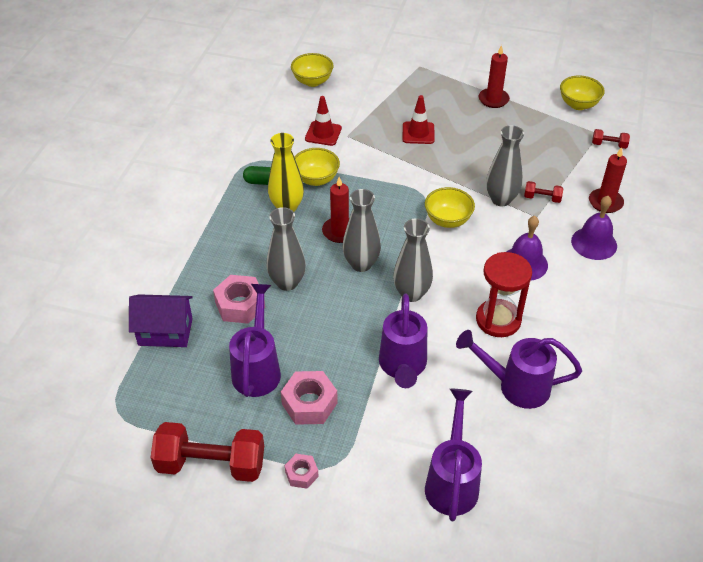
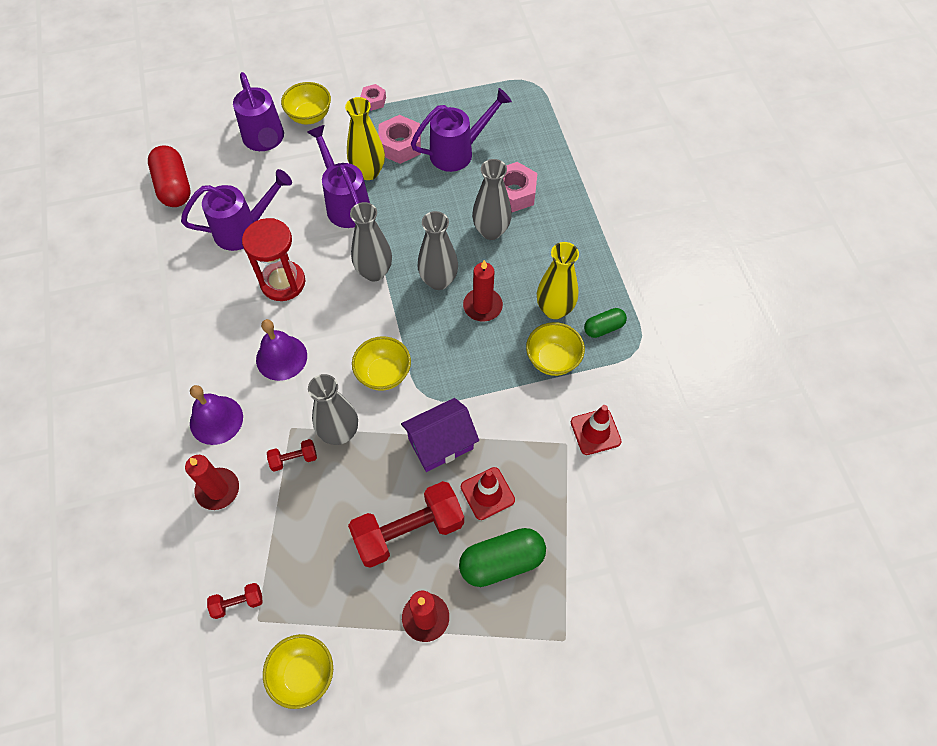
camera: 150 degrees right, 15 degrees up
purple house [129,294,193,347] -> purple house moved to [401,398,479,472]
red dumbbell [150,422,264,482] -> red dumbbell moved to [348,481,464,568]
purple watering can [229,284,281,397] -> purple watering can turned 90 degrees counterclockwise [411,88,512,172]
yellow bowl [291,53,334,87] -> yellow bowl moved to [281,82,331,124]
none -> red capsule [148,145,191,207]
none -> yellow vase [345,97,385,180]
none -> green capsule [459,528,546,587]

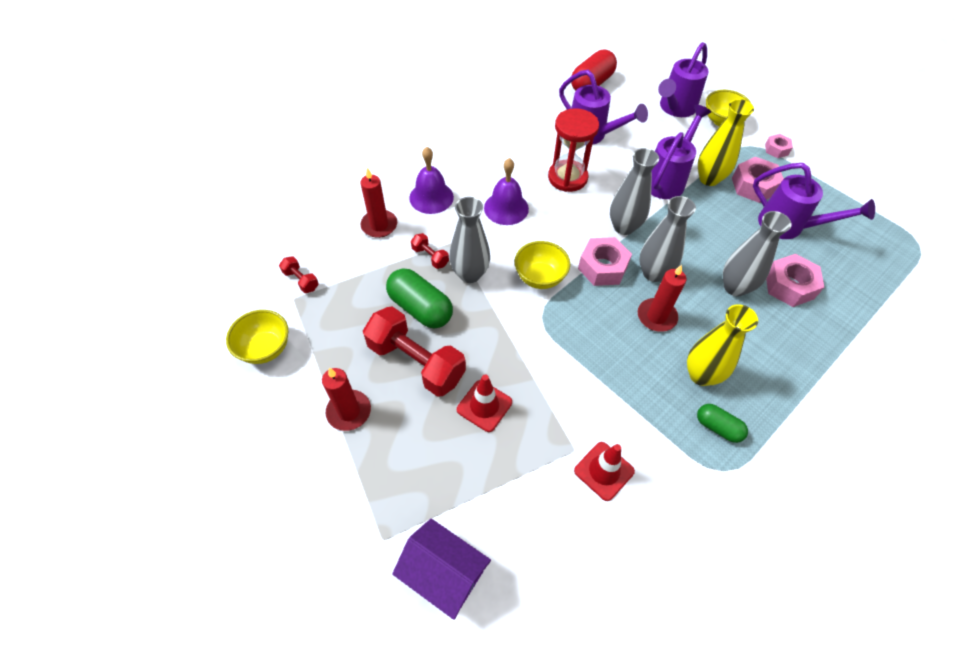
camera: 60 degrees right, 5 degrees down
purple house [401,398,479,472] -> purple house moved to [392,519,491,620]
green capsule [459,528,546,587] -> green capsule moved to [386,268,453,328]
yellow bowl [526,322,585,376] -> none
none -> pink nut [578,237,632,286]

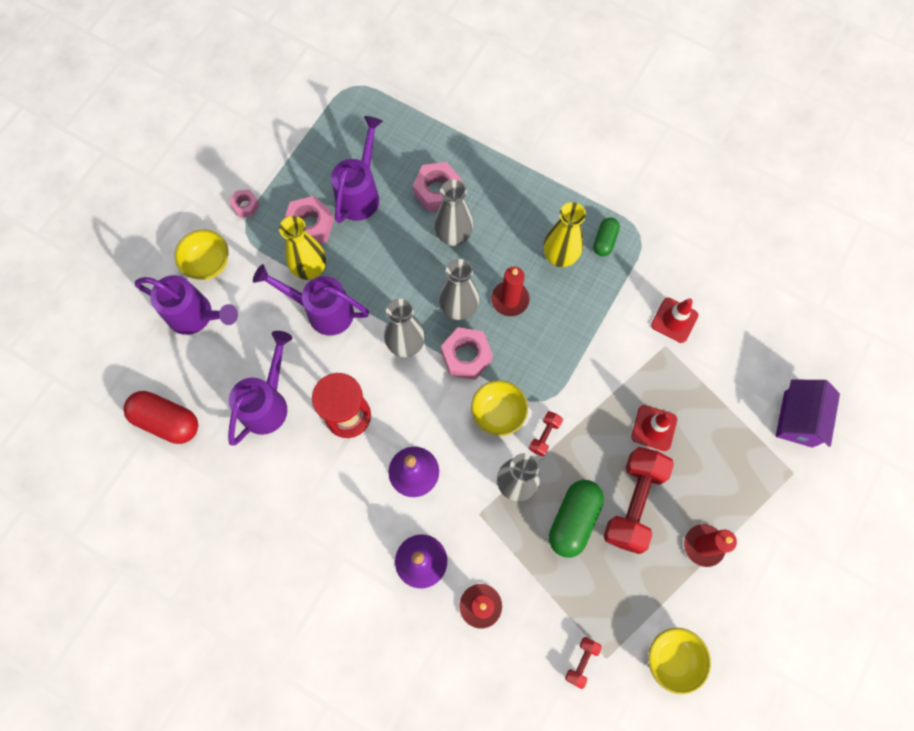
camera: 105 degrees left, 15 degrees up
red dumbbell [411,233,449,269] -> red dumbbell moved to [529,411,563,457]

